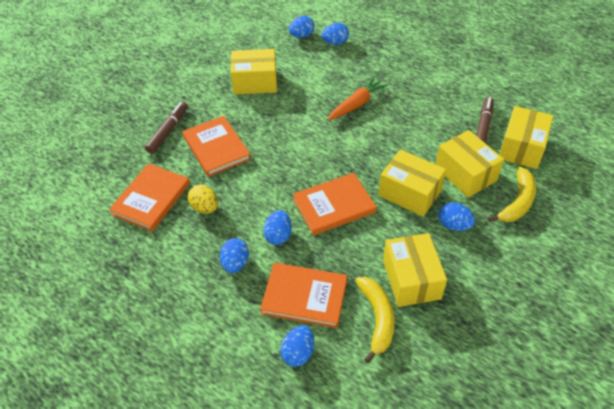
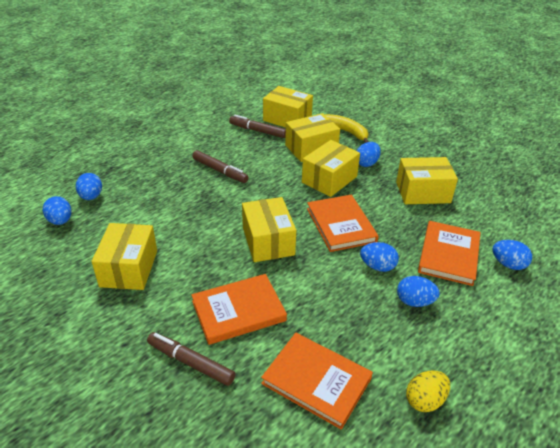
camera: 85 degrees left, 10 degrees down
yellow egg [188,185,218,214] -> yellow egg moved to [406,371,450,412]
orange carrot [328,77,388,121] -> none
yellow banana [355,277,395,363] -> none
none -> brown marker [192,150,249,183]
none -> yellow box [242,197,296,262]

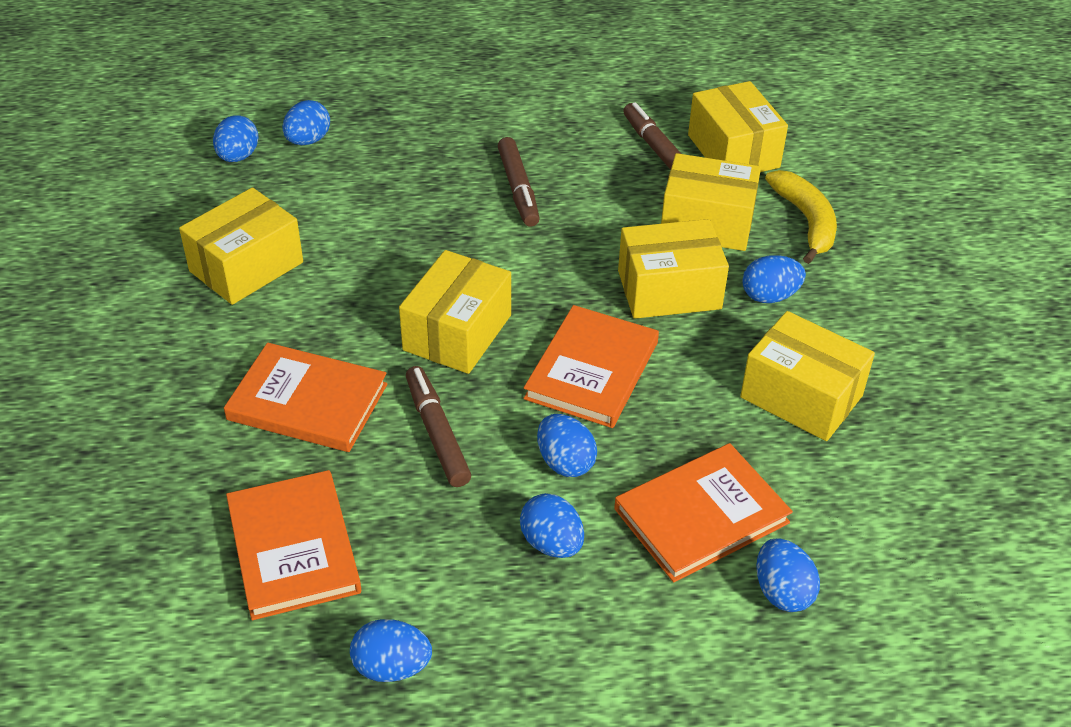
camera: 40 degrees right, 5 degrees up
brown marker [147,332,236,386] -> brown marker moved to [406,366,471,487]
yellow egg [406,371,450,412] -> blue egg [350,619,432,682]

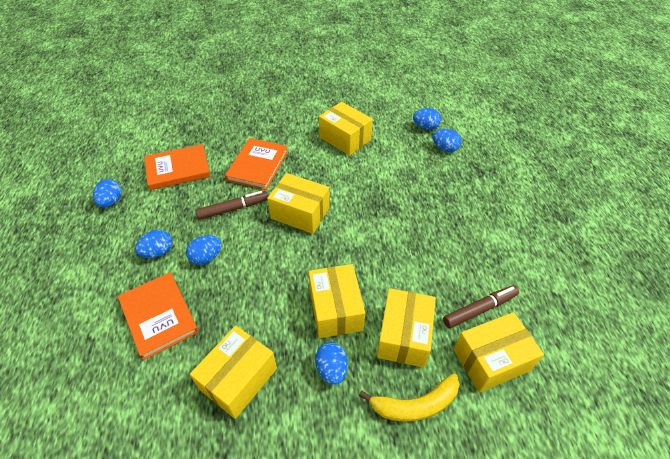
camera: 90 degrees right, 5 degrees up
brown marker [498,137,540,227] -> none
orange book [523,305,659,428] -> none
blue egg [756,538,820,612] -> none

